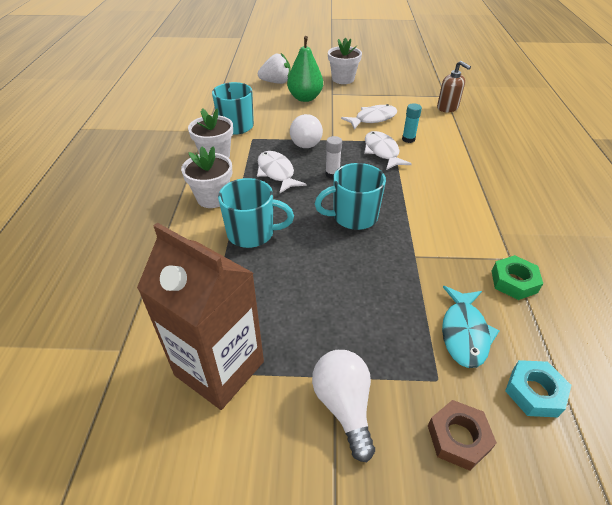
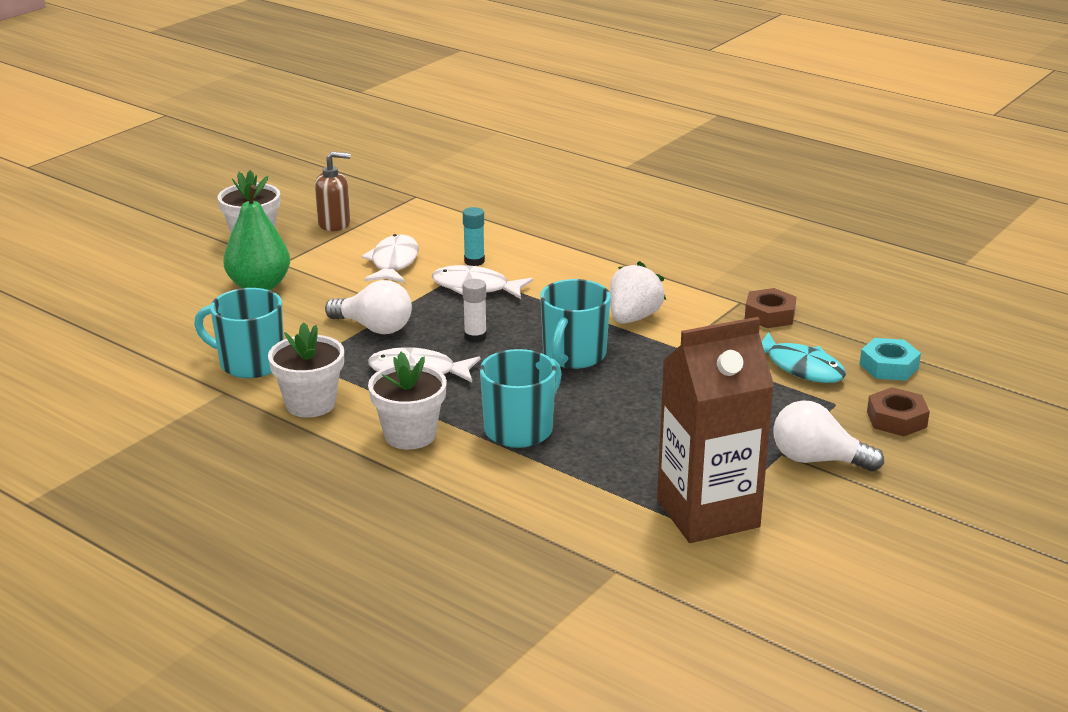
camera: 55 degrees left, 15 degrees down
white strawberry [258,53,291,84] -> white strawberry moved to [610,261,666,324]
brown soap dispenser [437,61,471,112] -> brown soap dispenser moved to [315,151,351,231]
green nut [492,255,543,300] -> brown nut [745,288,796,328]

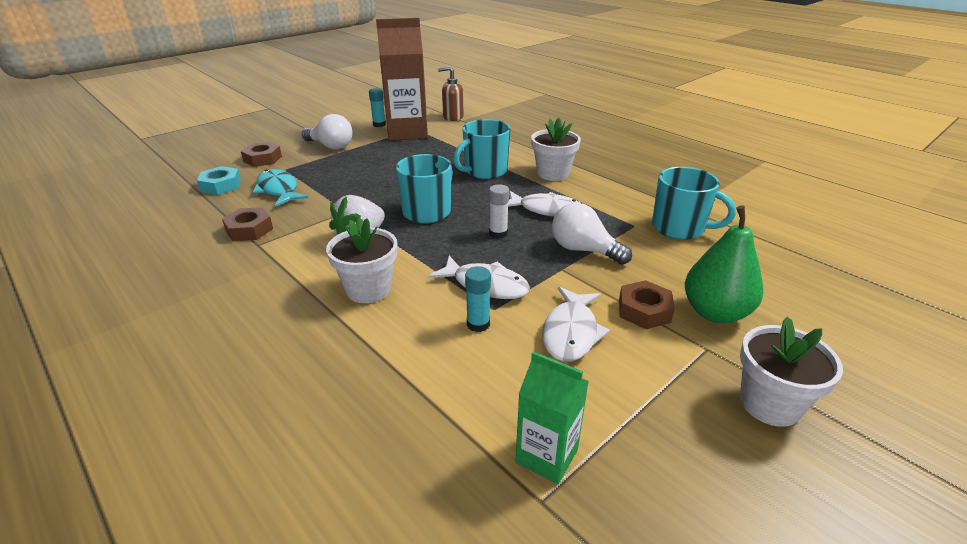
camera: 170 degrees left, 5 degrees up
white flower pot [268,322,344,418] -> white flower pot moved to [326,218,398,303]
brown soap dispenser [315,151,351,231] -> brown soap dispenser moved to [438,66,464,121]
none -> turquoise glue stick [369,88,386,127]
none -> green carton [515,351,589,484]
none -> brown nut [619,280,675,329]

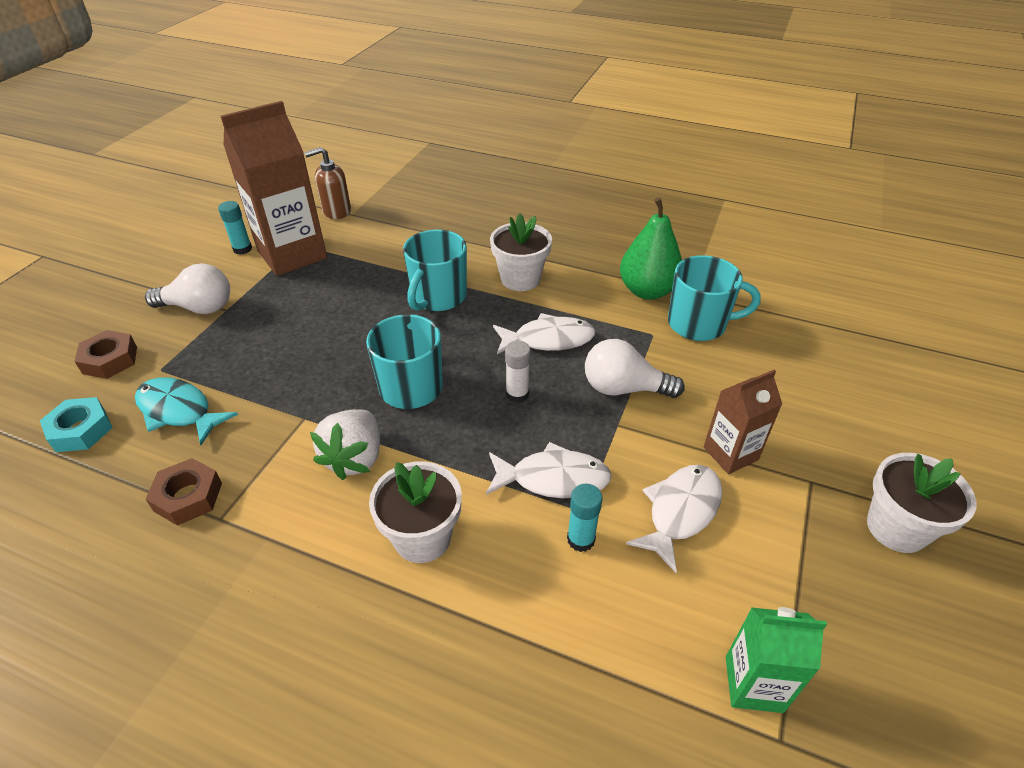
camera: 25 degrees left, 10 degrees up
white fish [542,287,610,362] -> white fish turned 135 degrees counterclockwise [626,465,722,573]
brown nut [619,280,675,329] -> brown carton [704,369,782,474]
green pear [685,205,763,323] -> green pear moved to [620,198,682,300]

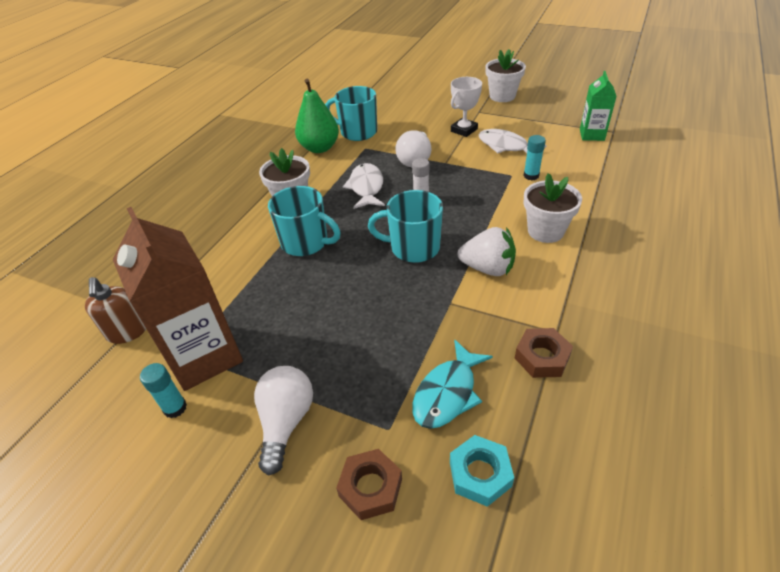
camera: 85 degrees left, 0 degrees up
white fish [486,442,612,498] -> none
turquoise mug [668,255,761,341] -> turquoise mug turned 75 degrees counterclockwise [325,86,377,141]
brown carton [704,369,782,474] -> white trophy [451,77,482,137]

